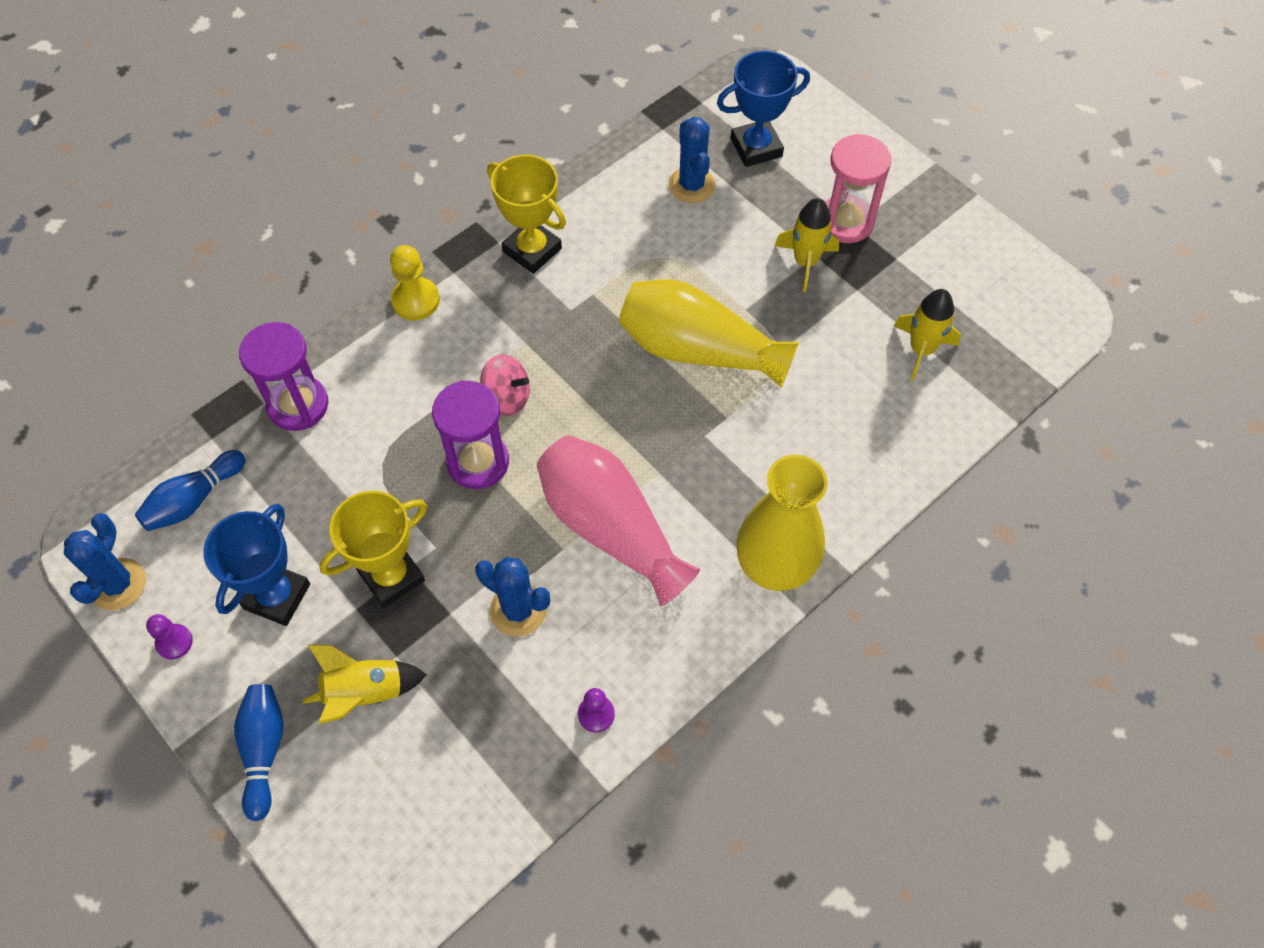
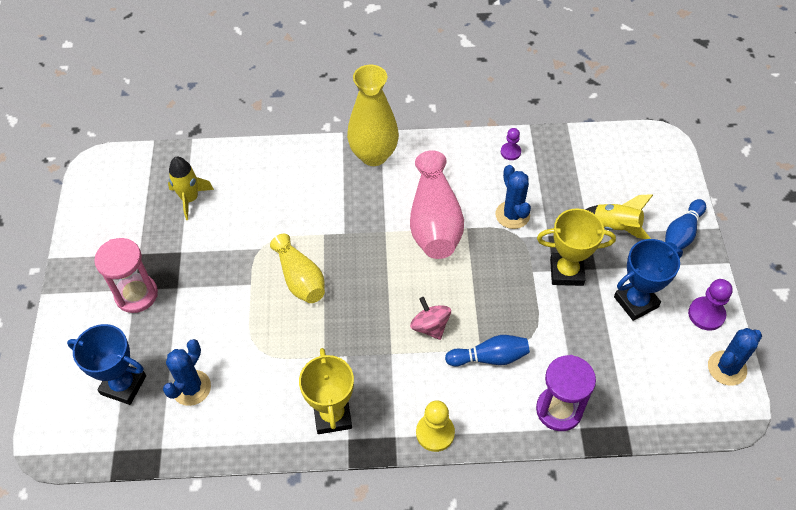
camera: 140 degrees left, 5 degrees down
blue bowling pin [135,450,246,531] -> blue bowling pin moved to [445,335,530,367]
purple pawn [146,614,193,659] -> purple pawn [688,279,733,330], size x1.55
purple hourglass [432,380,509,489] -> none
yellow vase [619,279,799,388] -> yellow vase [270,234,325,303], size x0.66
yellow rocket [775,198,839,292] -> none

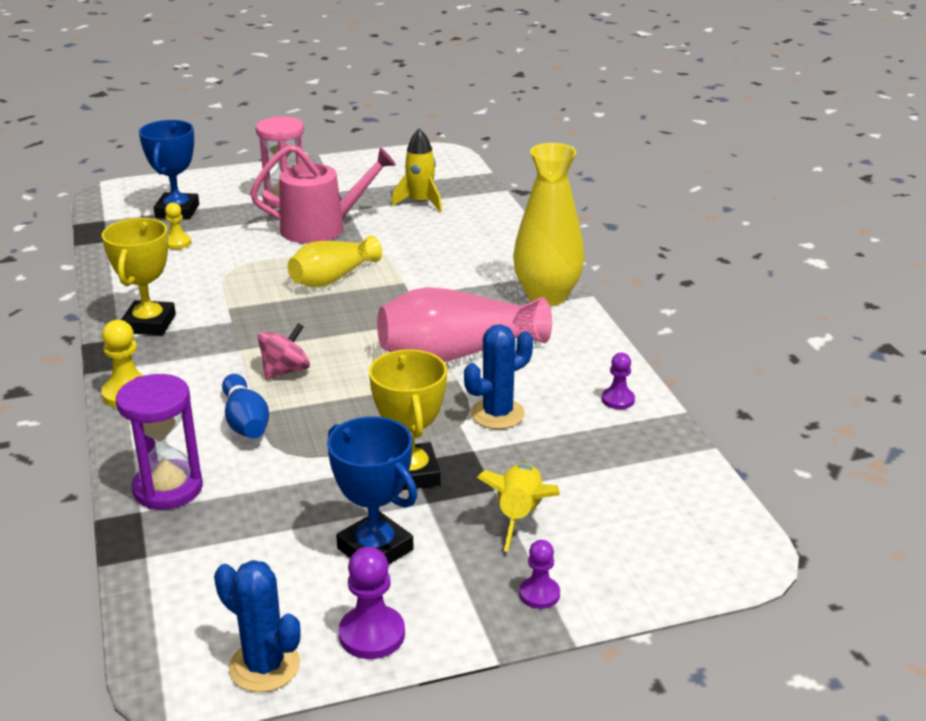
camera: 75 degrees right, 25 degrees down
blue cactus [163,339,211,406] -> yellow pawn [165,203,191,249]
yellow trophy [299,348,354,434] -> yellow trophy turned 60 degrees counterclockwise [102,218,176,335]
blue bowling pin [665,199,706,249] -> purple pawn [519,540,560,609]
none -> pink watering can [250,145,396,243]

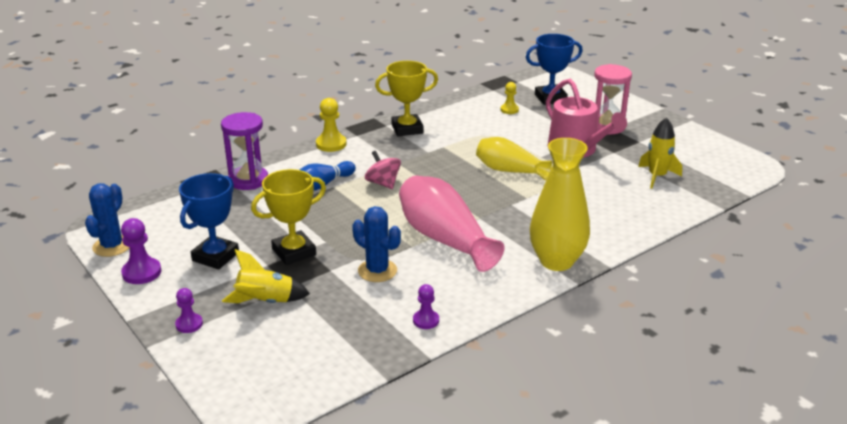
camera: 70 degrees right, 0 degrees up
pink spinning top [258,323,310,379] -> pink spinning top turned 150 degrees counterclockwise [365,151,401,189]

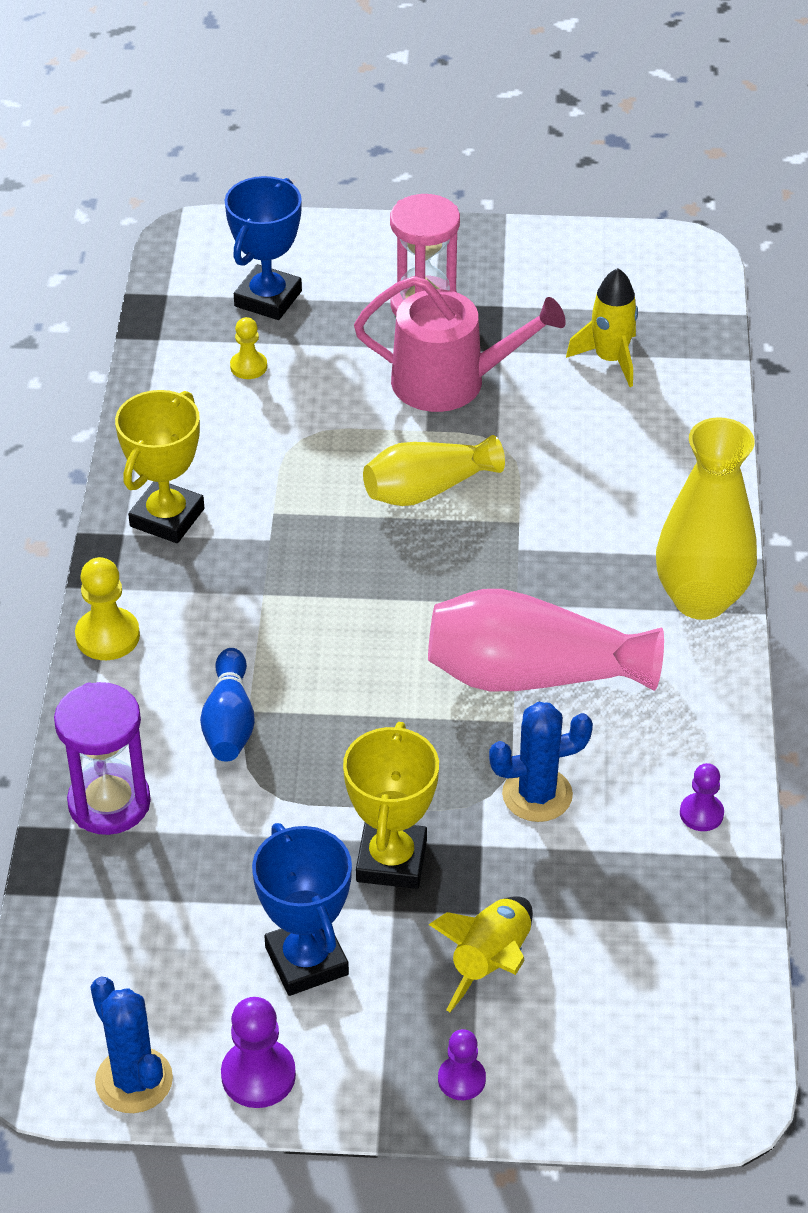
camera: 50 degrees left, 15 degrees up
pink spinning top [365,151,401,189] -> none

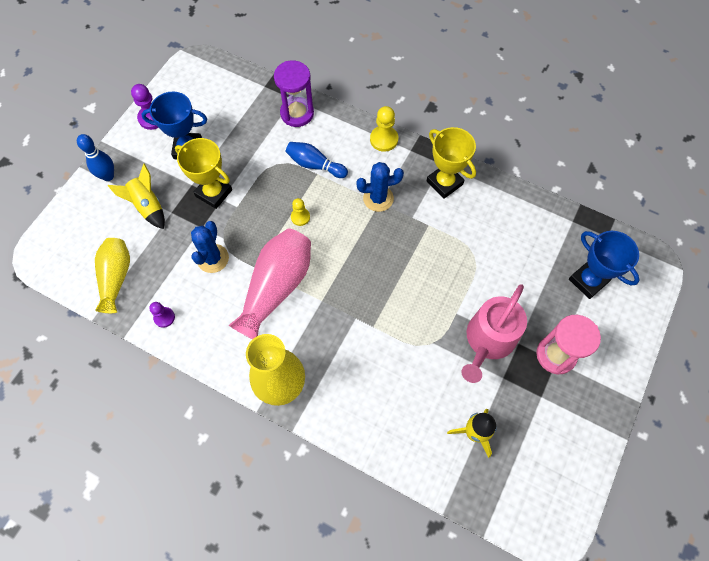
camera: 115 degrees right, 20 degrees up
blue cactus [90,977,173,1113] -> blue cactus moved to [356,162,404,212]
yellow pawn [230,317,267,379] -> yellow pawn moved to [291,198,310,226]
yellow vase [363,435,505,506] -> yellow vase moved to [95,238,130,313]
purple pawn [438,1029,486,1100] -> blue bowling pin [77,134,114,181]

